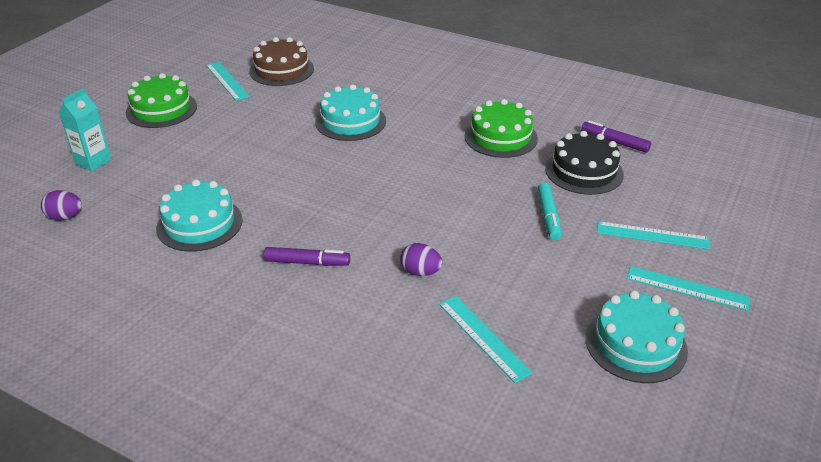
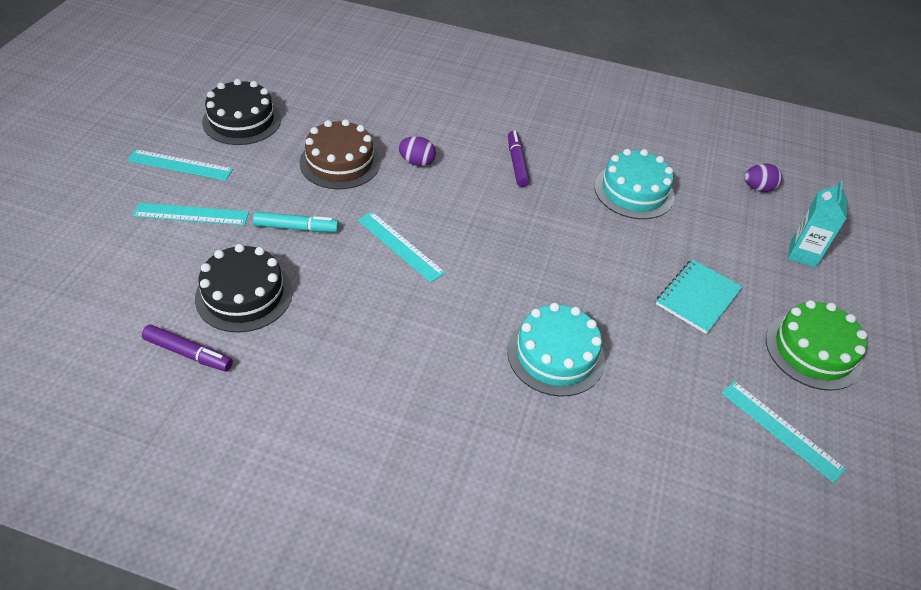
camera: 165 degrees right, 10 degrees up
brown cake [249,37,314,86] -> brown cake moved to [300,119,381,189]
purple marker [264,247,350,266] -> purple marker turned 90 degrees clockwise [508,131,530,187]
turquoise ruler [439,296,533,383] -> turquoise ruler moved to [358,212,446,283]
green cake [465,99,538,158] -> none
turquoise marker [537,182,561,240] -> turquoise marker turned 105 degrees clockwise [253,212,339,232]
turquoise cake [585,291,688,383] -> black cake [202,79,281,145]
none -> turquoise notebook [656,259,742,334]

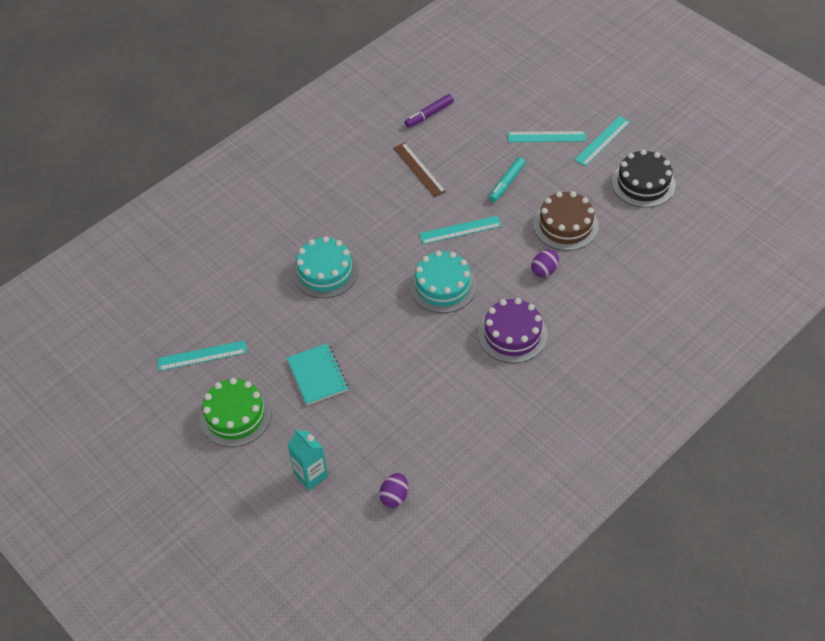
camera: 125 degrees right, 5 degrees up
turquoise ruler [133,203,249,225] -> turquoise ruler turned 60 degrees clockwise [508,131,586,142]
black cake [195,244,293,333] -> none
purple marker [508,131,530,187] -> purple cake [478,298,547,363]
turquoise cake [594,149,675,219] -> turquoise cake moved to [410,251,476,313]
none -> brown ruler [393,143,446,197]

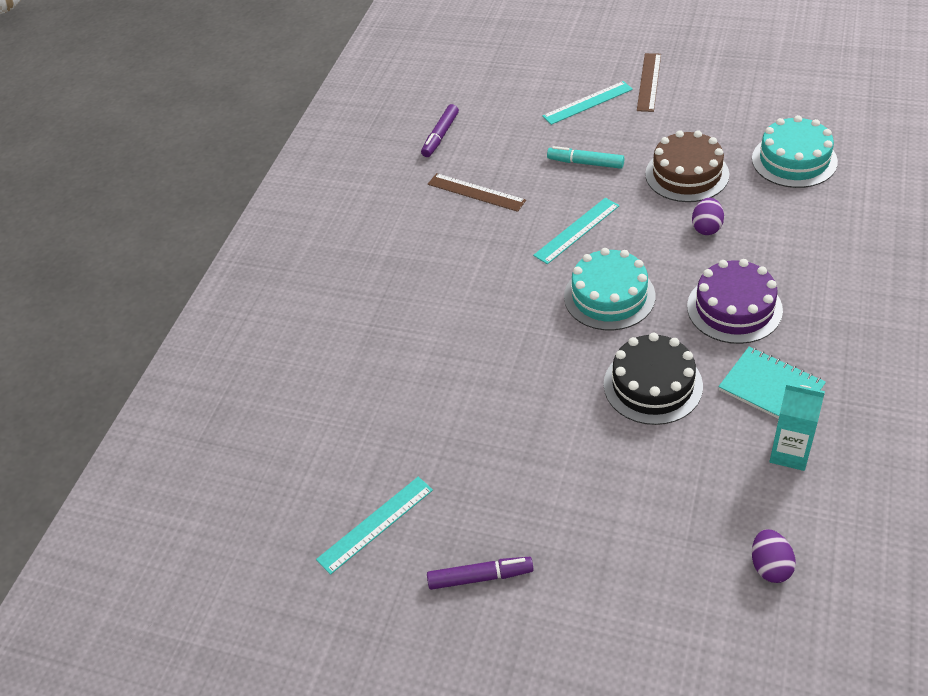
camera: 25 degrees left, 5 degrees down
green cake [199,378,271,447] -> purple marker [427,557,534,590]
turquoise notebook [287,343,349,405] -> turquoise notebook moved to [718,347,826,419]
turquoise carton [288,429,328,490] -> turquoise carton moved to [769,383,825,471]
turquoise cake [292,236,358,298] -> turquoise cake moved to [752,115,838,188]
turquoise marker [489,157,525,202] -> turquoise marker turned 105 degrees clockwise [547,146,624,169]
turquoise ruler [574,116,630,166] -> brown ruler [637,53,661,112]
black cake [612,149,676,208] -> black cake moved to [604,333,703,425]

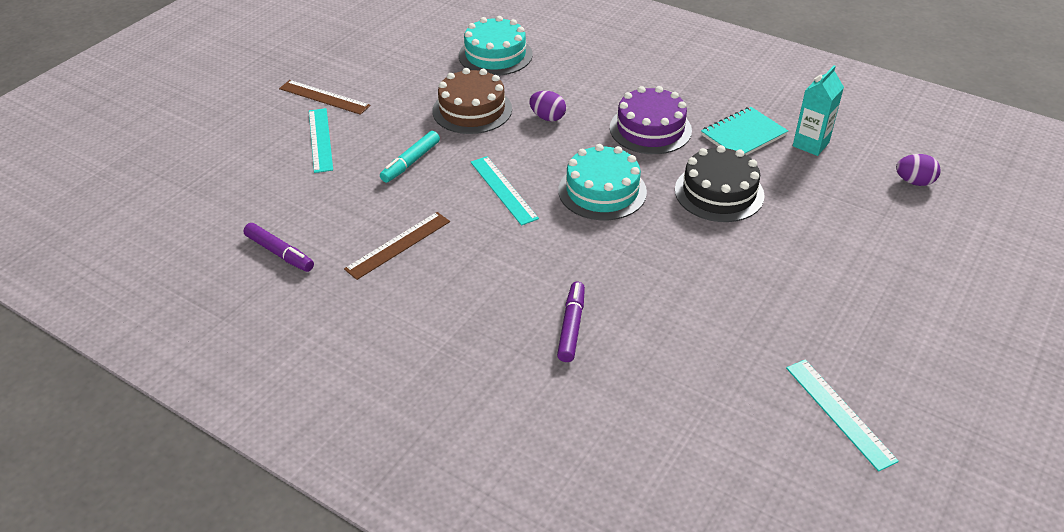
camera: 80 degrees left, 5 degrees down
purple marker [427,557,534,590] -> purple marker moved to [557,282,585,362]

